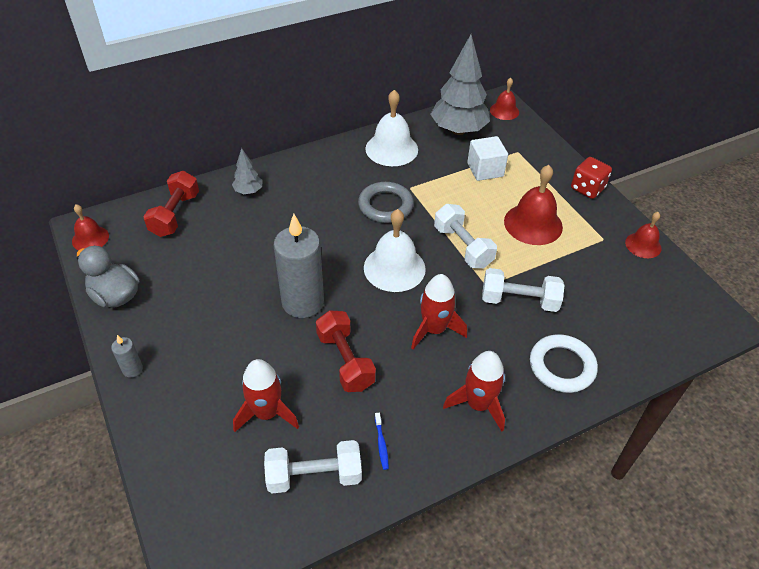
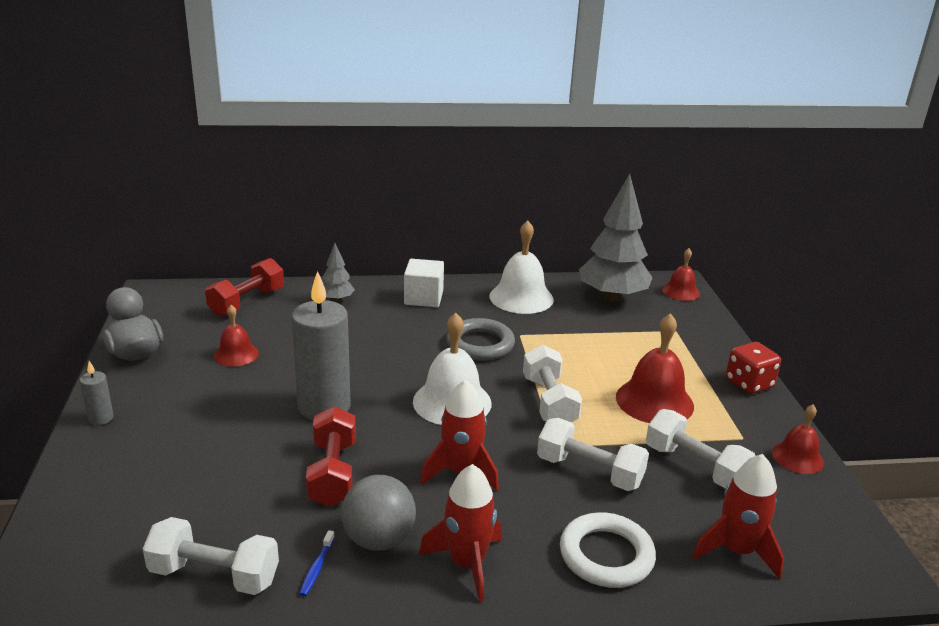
camera: 20 degrees right, 20 degrees down
red bell [72,204,109,250] -> red bell moved to [214,305,259,367]
red rocket [233,359,299,432] -> red rocket moved to [692,454,784,579]
white cube [467,136,508,181] -> white cube moved to [404,259,444,307]
none -> grey ball [341,475,416,551]
none -> white dumbbell [646,409,755,489]

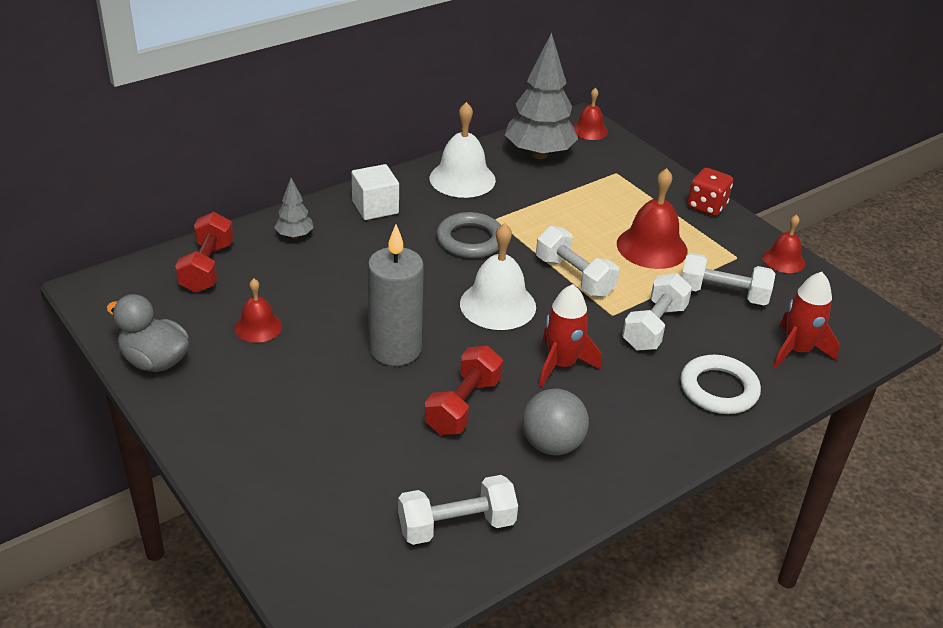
camera: 30 degrees left, 10 degrees up
grey candle [80,361,114,425] -> none
blue toothbrush [300,530,335,596] -> none
red dumbbell [306,406,356,507] -> red dumbbell turned 60 degrees clockwise [424,345,503,435]
red rocket [419,464,502,602] -> none
white dumbbell [537,418,649,491] -> white dumbbell turned 60 degrees counterclockwise [622,273,692,350]

